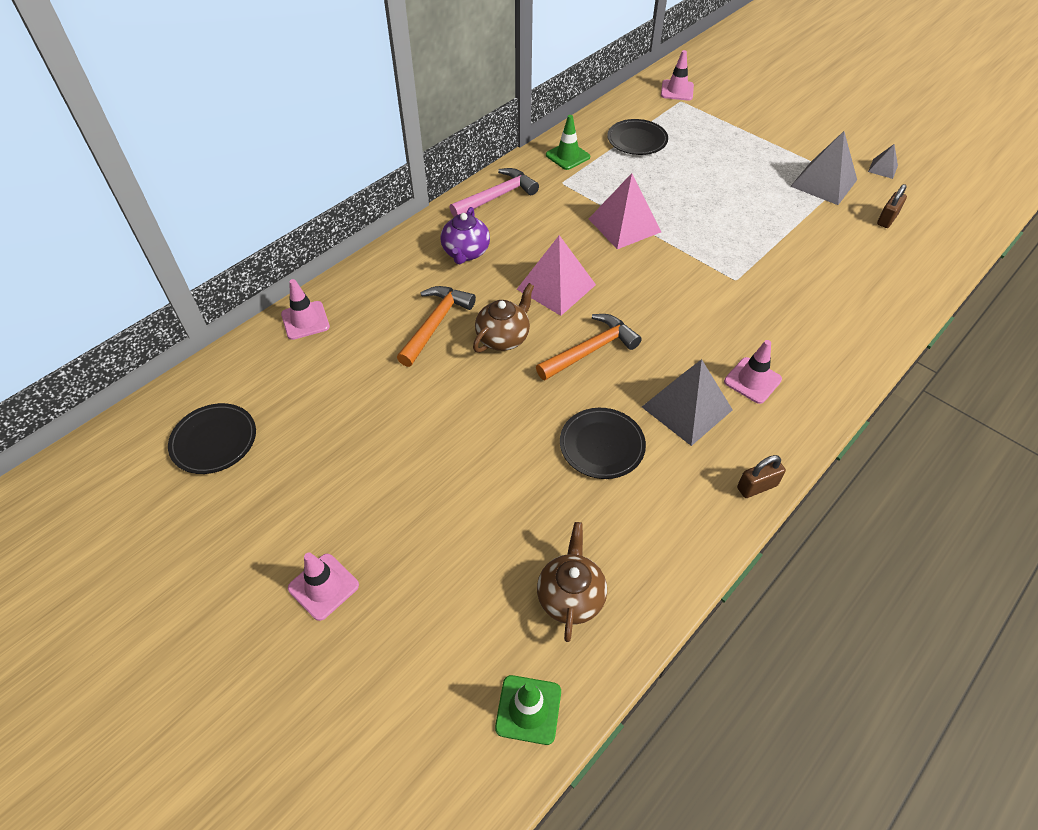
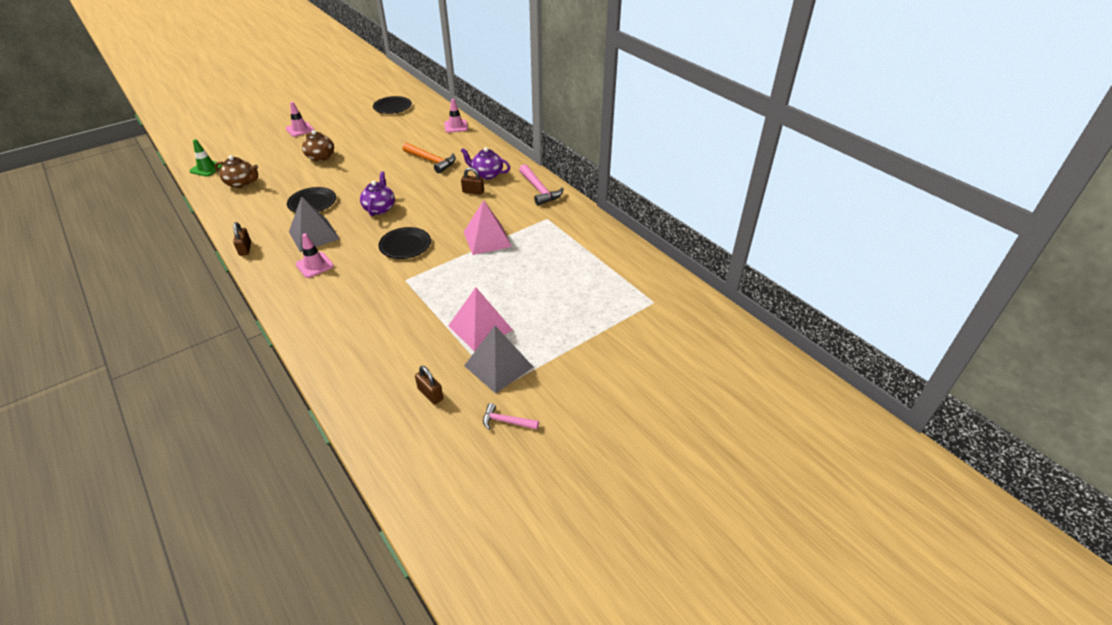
camera: 100 degrees right, 10 degrees down
brown teapot [473,283,534,353] -> brown teapot moved to [302,130,334,162]
pink pyramid [517,235,596,316] -> pink pyramid moved to [448,287,513,352]
orange hammer [536,314,642,380] -> purple teapot [360,171,395,216]
green traffic cone [546,115,590,170] -> none
black plate [607,119,668,155] -> black plate moved to [378,227,431,259]
pink traffic cone [661,50,694,101] -> none
grey pyramid [868,144,898,179] -> pink hammer [483,403,539,430]
none -> brown padlock [461,167,484,195]

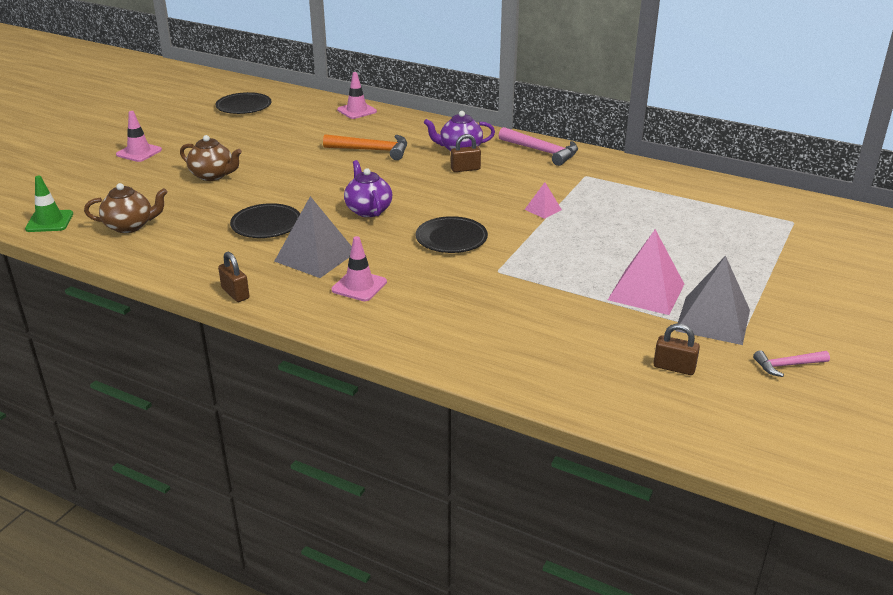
camera: 25 degrees left, 10 degrees down
pink pyramid [464,200,512,255] -> pink pyramid [524,182,562,219], size x0.50

